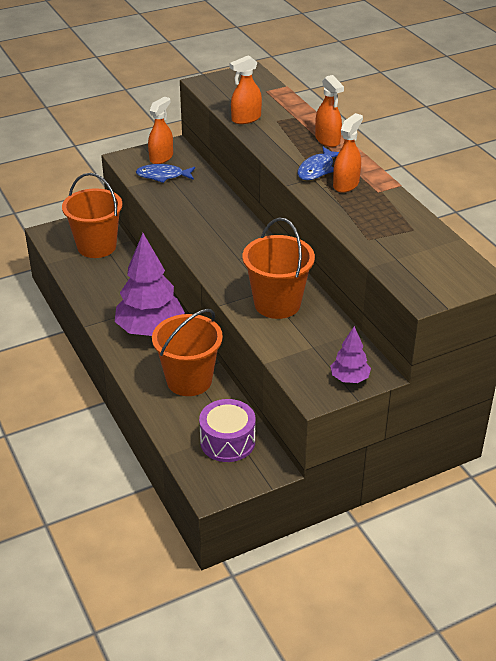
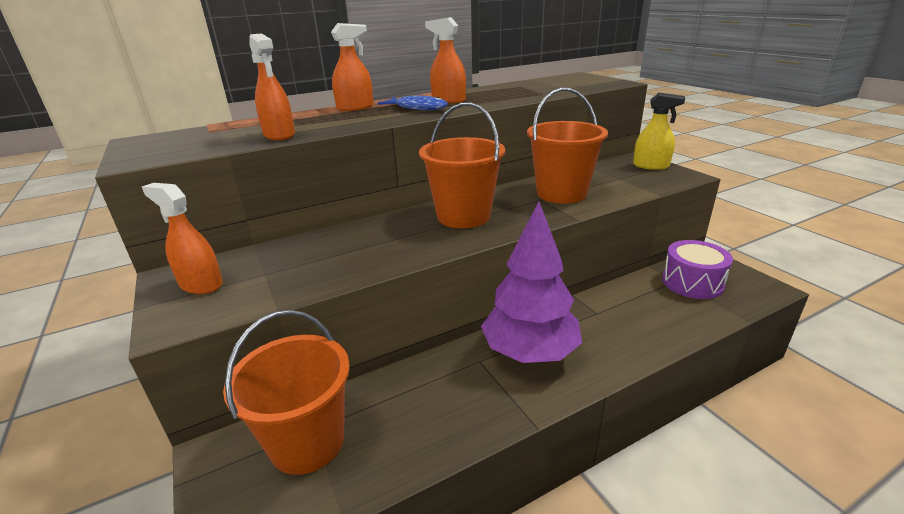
camera: 90 degrees left, 10 degrees down
blue fish [136,164,195,183] -> none
orange bucket [152,309,223,396] -> orange bucket moved to [419,102,505,228]
purple tree [330,326,371,383] -> yellow spray bottle [633,93,685,170]

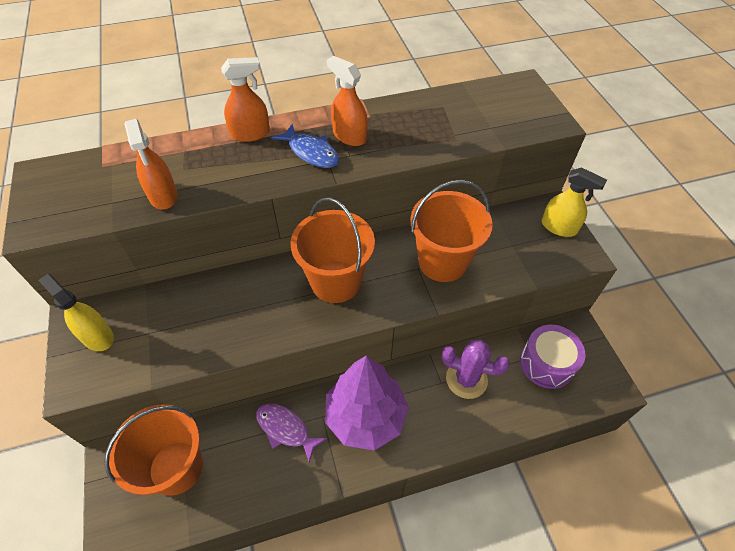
camera: 10 degrees right, 25 degrees up
orange spray bottle [142,183,223,294] -> yellow spray bottle [38,274,114,351]
none -> purple fish [256,403,327,463]
none -> purple cactus [442,339,510,399]

